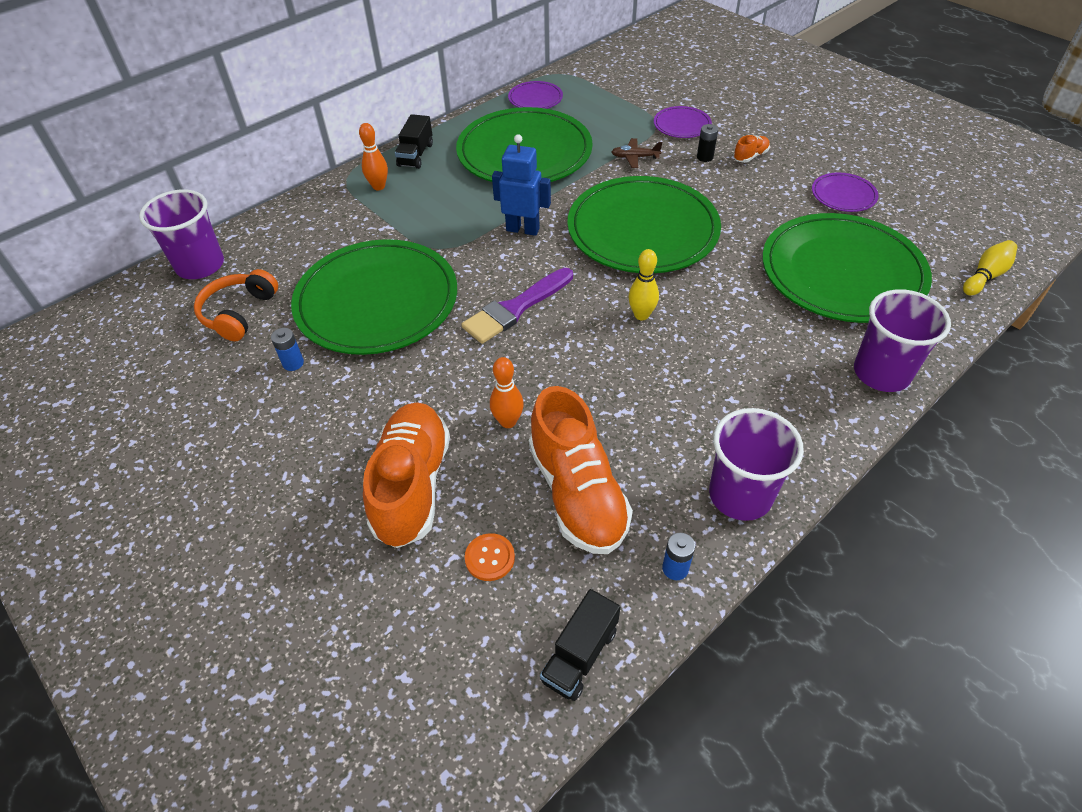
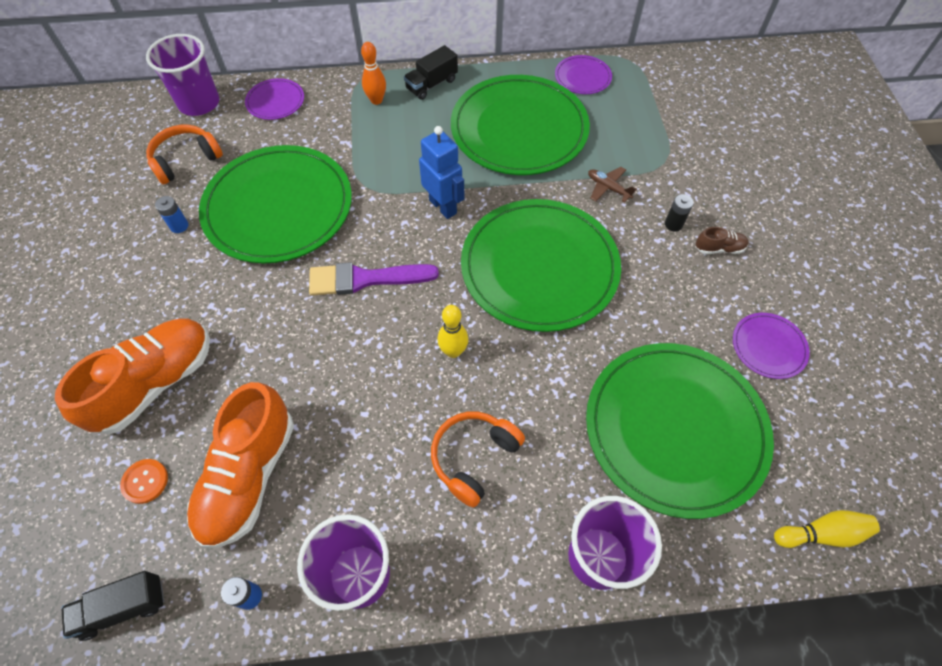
camera: 35 degrees right, 10 degrees up
orange bowling pin [490,357,524,428] -> none
purple plate [654,106,712,138] -> purple plate moved to [245,78,304,120]
orange shoe [733,135,770,163] -> brown shoe [696,227,749,254]
none -> orange headphones [431,411,525,507]

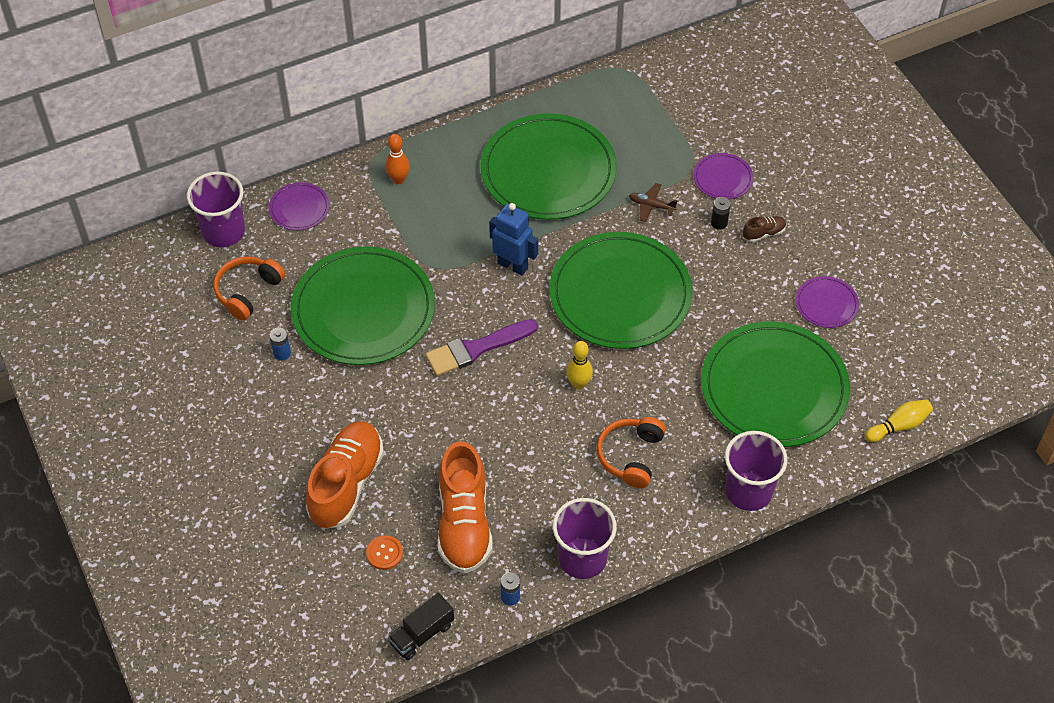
camera: 20 degrees left, 5 degrees down
black truck [404,45,458,100] -> none
purple plate [555,55,612,94] -> purple plate moved to [693,153,753,199]

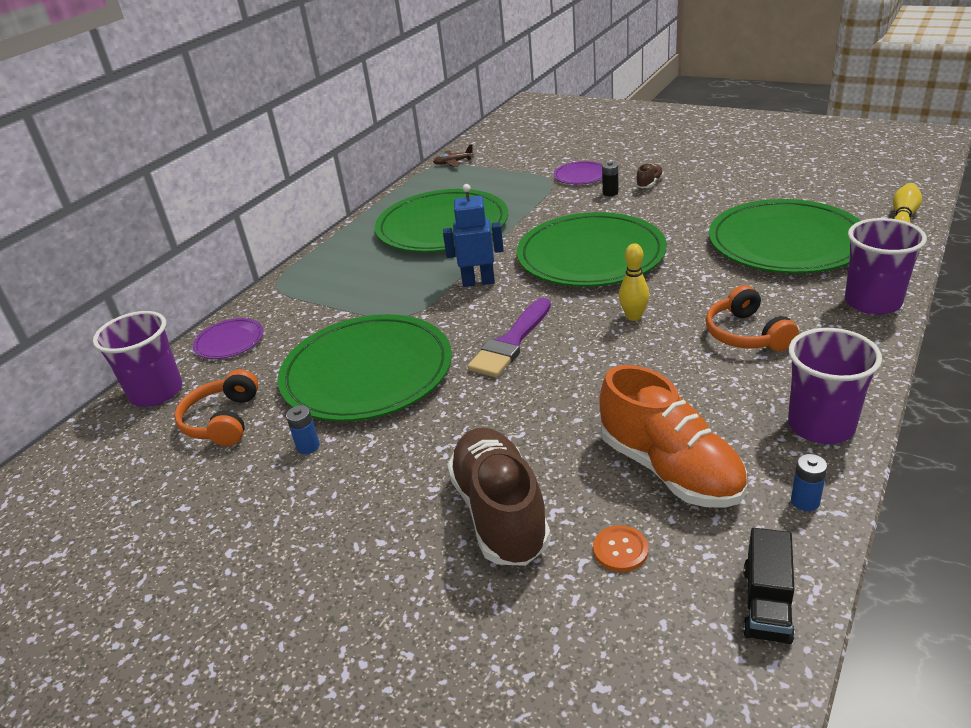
camera: 30 degrees left, 20 degrees down
orange shoe [306,421,384,529] -> brown shoe [447,427,551,566]
orange bowling pin [385,134,410,184] -> none
brown plane [629,183,678,222] -> brown plane moved to [433,144,474,167]
purple plate [796,276,859,328] -> none

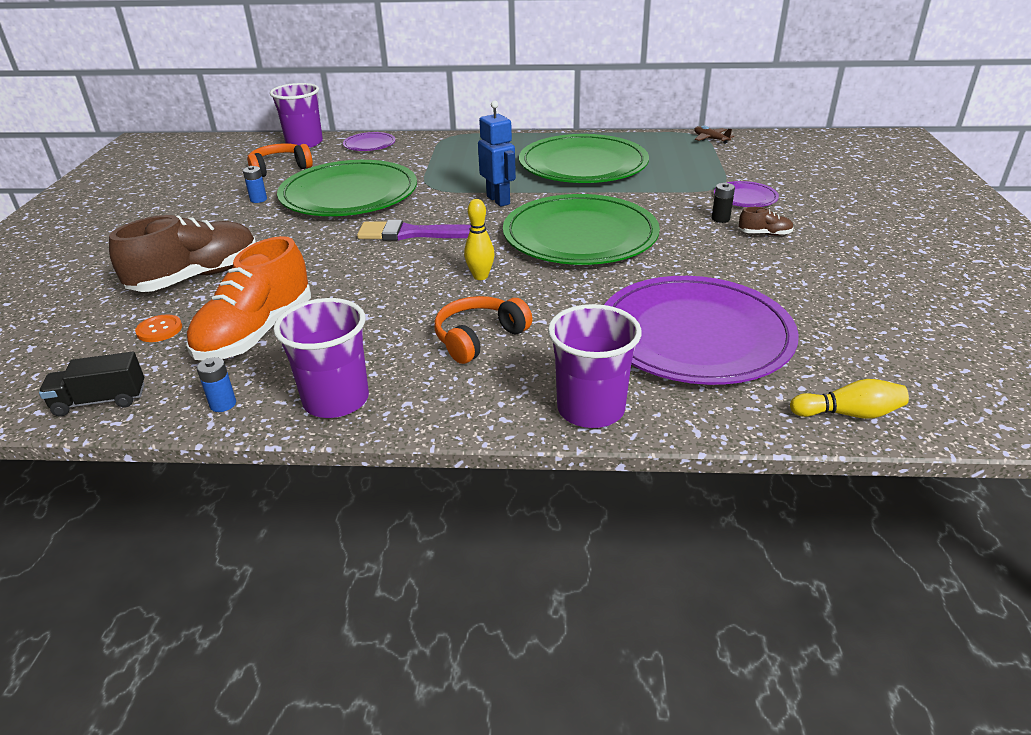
camera: 60 degrees right, 0 degrees up
green plate [709,199,861,273] -> purple plate [604,276,799,385]

